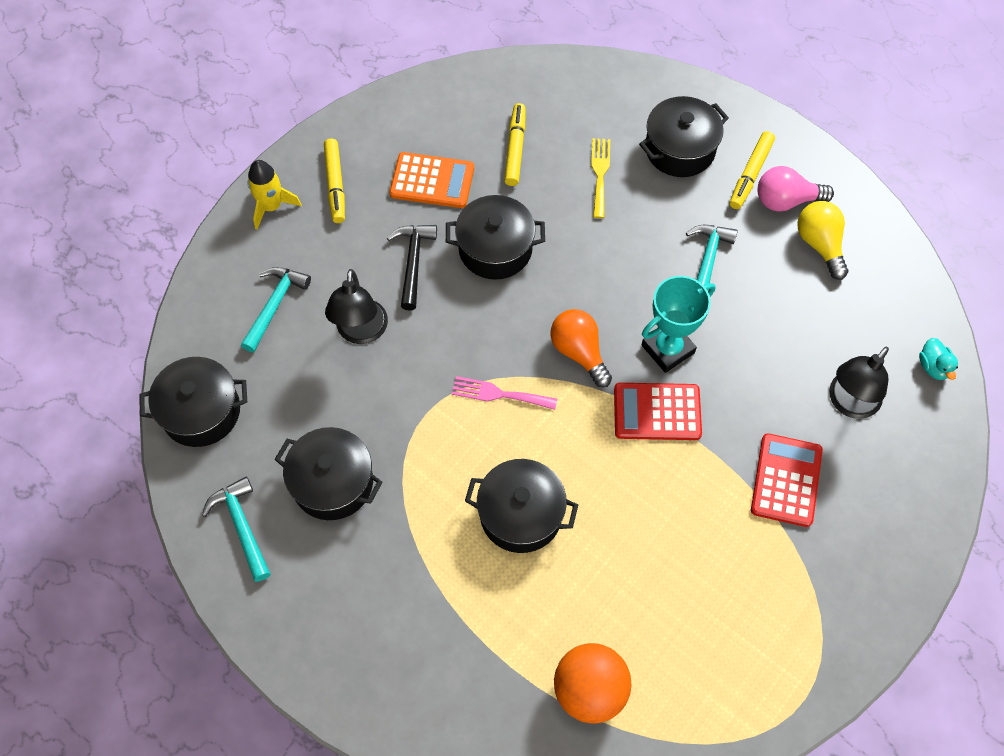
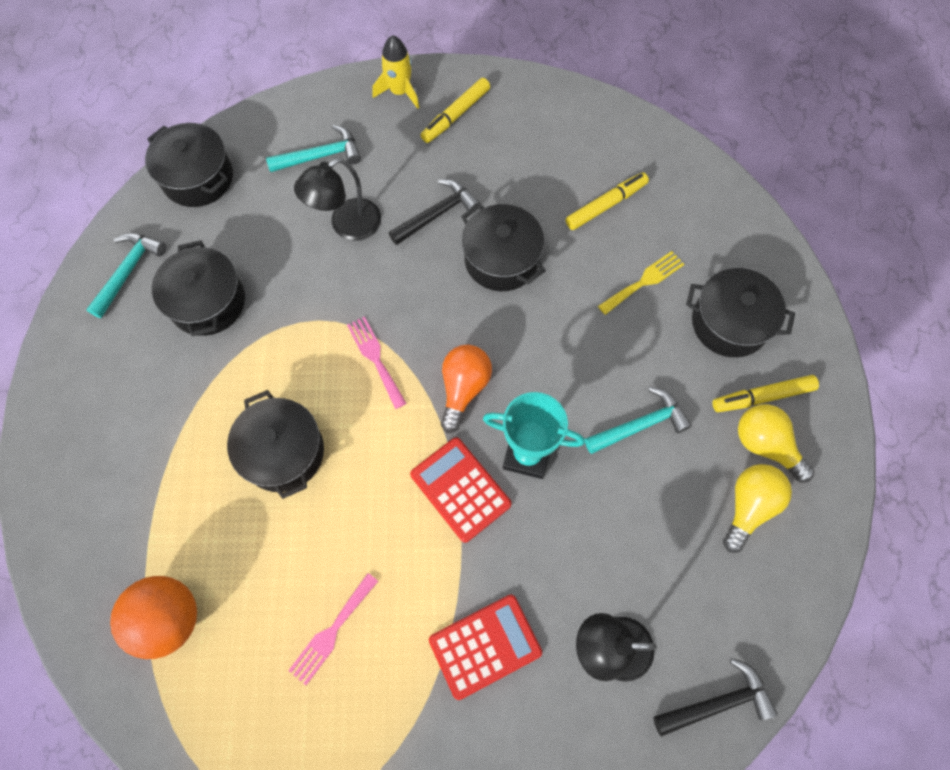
camera: 50 degrees right, 5 degrees up
orange calculator [389,152,474,208] -> none
pink light bulb [758,166,834,212] -> yellow light bulb [738,404,815,483]
turquoise duck [919,338,958,380] -> black hammer [653,658,778,737]
none -> pink fork [288,573,378,685]

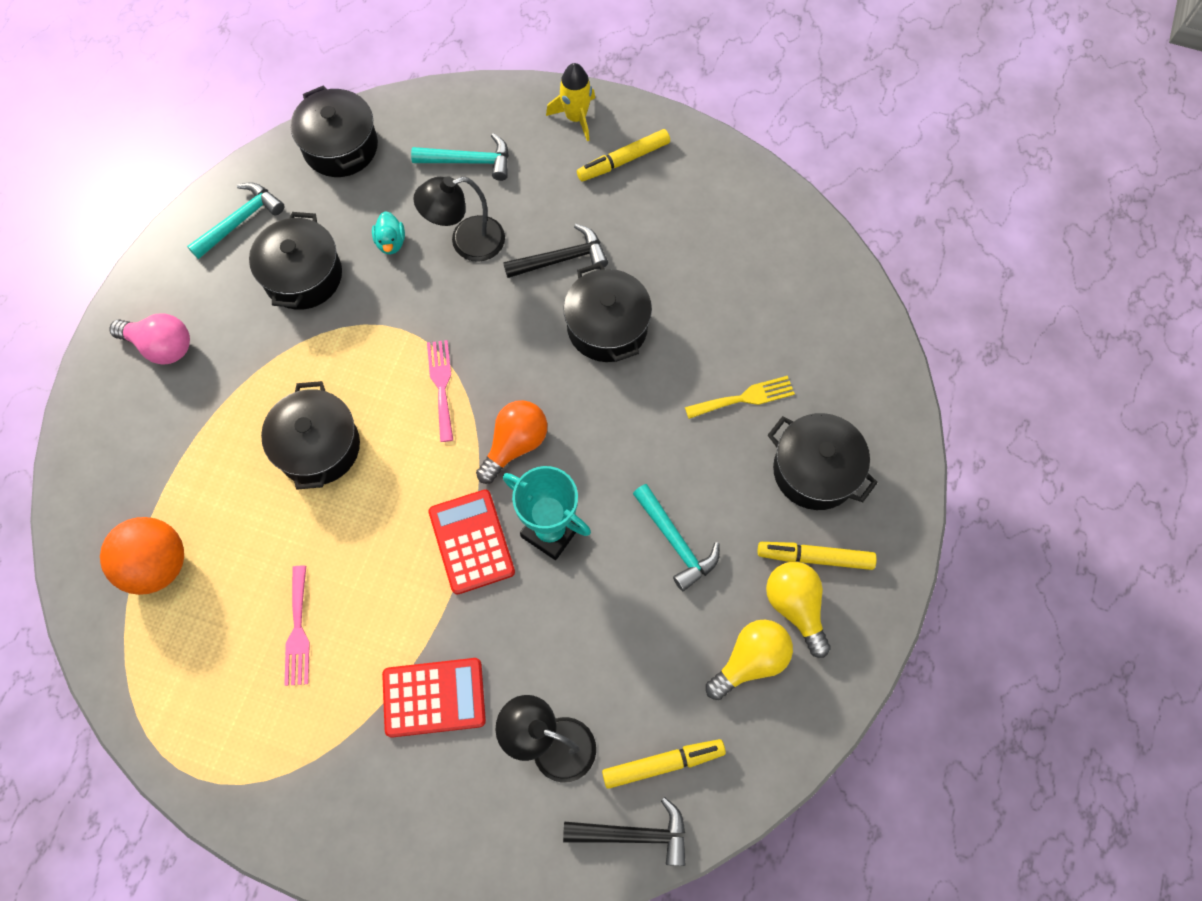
camera: 20 degrees right, 0 degrees up
pink fork [288,573,378,685] -> pink fork turned 60 degrees counterclockwise [284,566,310,686]
yellow marker [566,172,649,230] -> yellow marker moved to [602,739,726,789]
turquoise hammer [585,386,692,454] -> turquoise hammer turned 60 degrees clockwise [633,484,720,591]
none -> pink light bulb [109,313,190,365]
none -> turquoise duck [372,211,405,254]

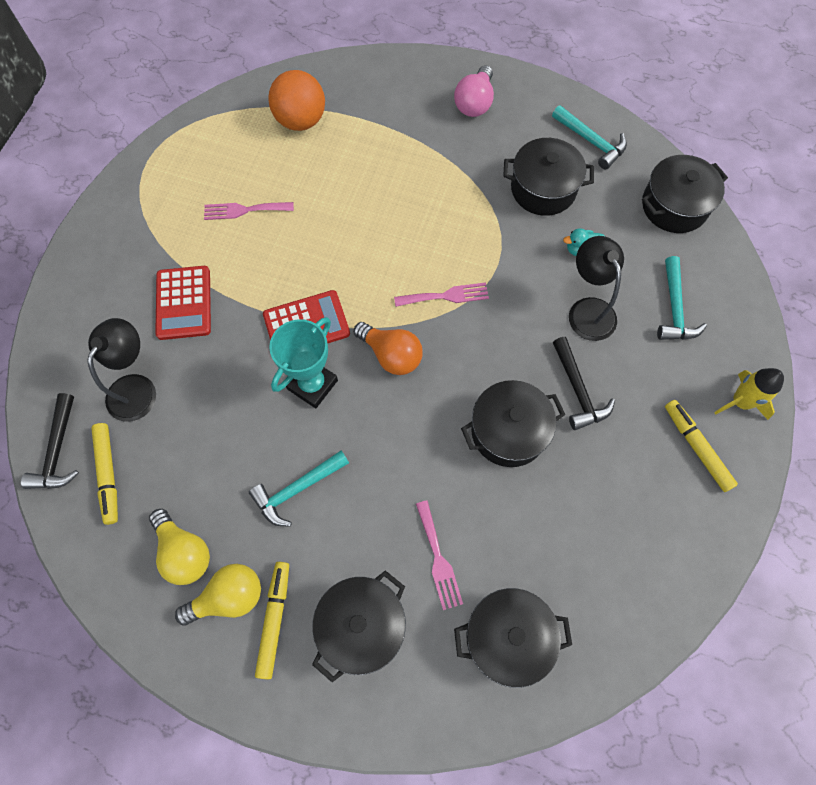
camera: 90 degrees right, 0 degrees up
black pot [261,381,360,490] -> black pot moved to [454,588,572,688]
yellow fork [685,376,795,419] -> pink fork [416,500,463,610]

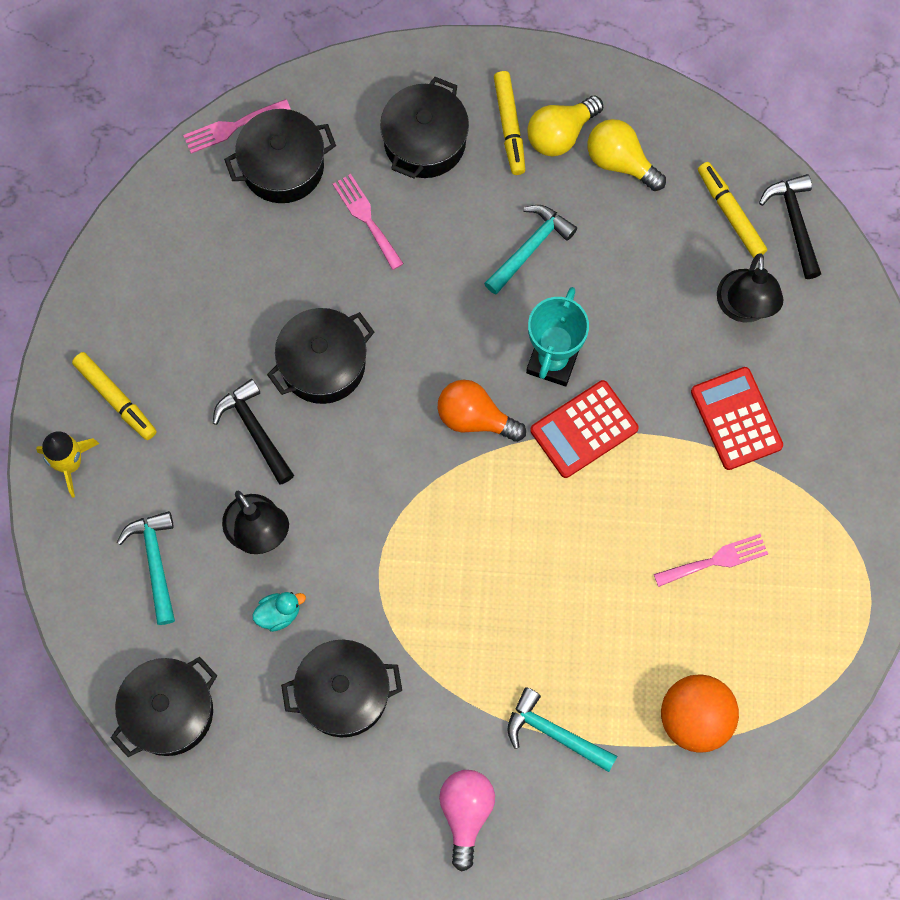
camera: 165 degrees right, 5 degrees up
pink fork [394,282,489,307] -> pink fork moved to [183,99,291,154]
turquoise hammer [552,105,627,169] -> turquoise hammer moved to [507,687,617,772]

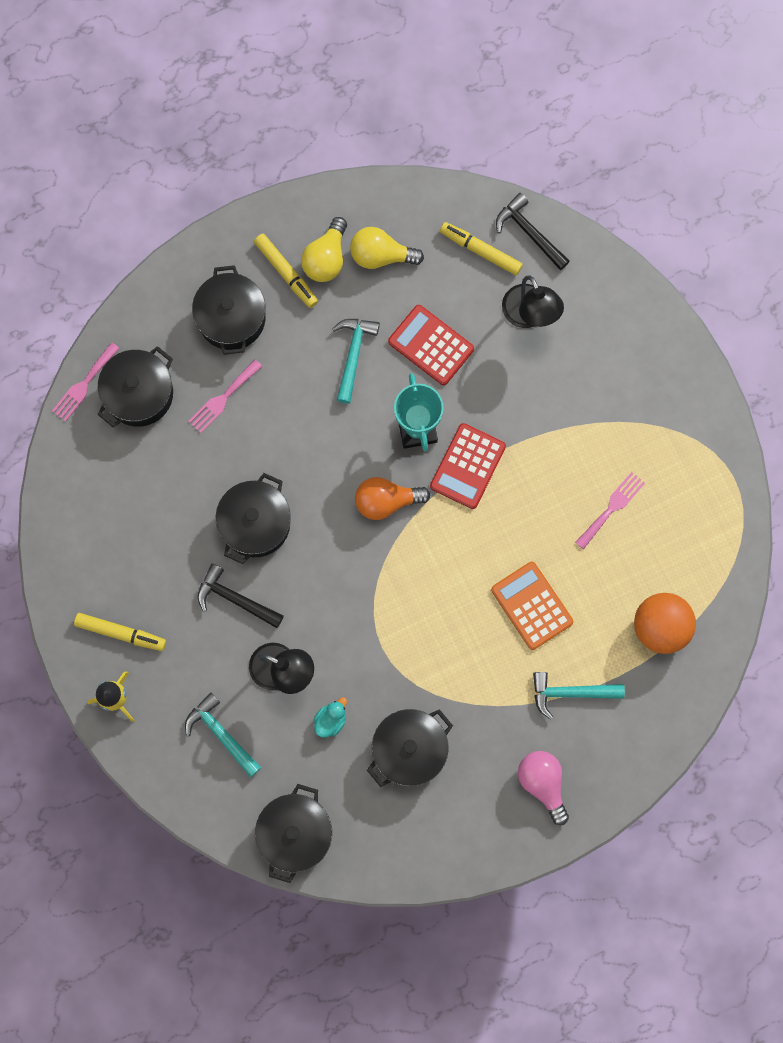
camera: 30 degrees left, 5 degrees up
pink fork [333,174,404,270] -> pink fork turned 75 degrees counterclockwise [188,359,262,433]
red calculator [691,367,783,470] -> red calculator moved to [388,305,474,385]
none -> orange calculator [491,562,574,650]

